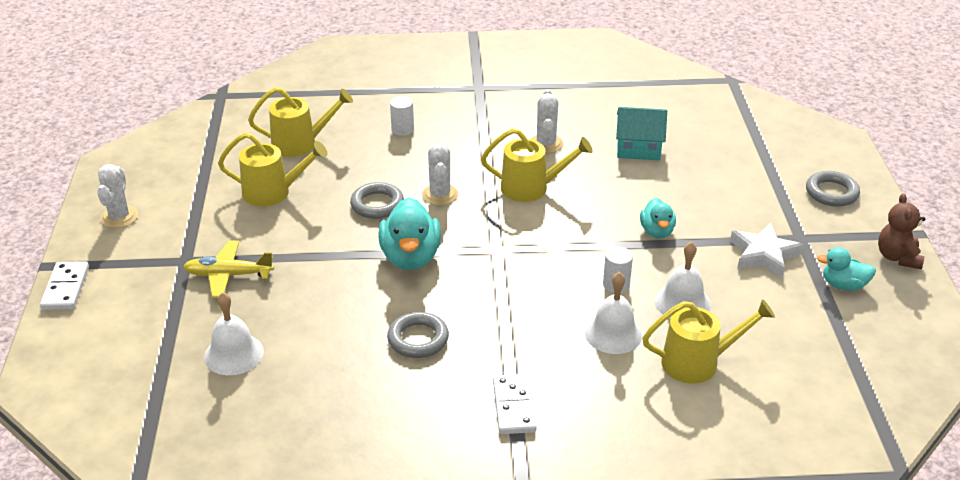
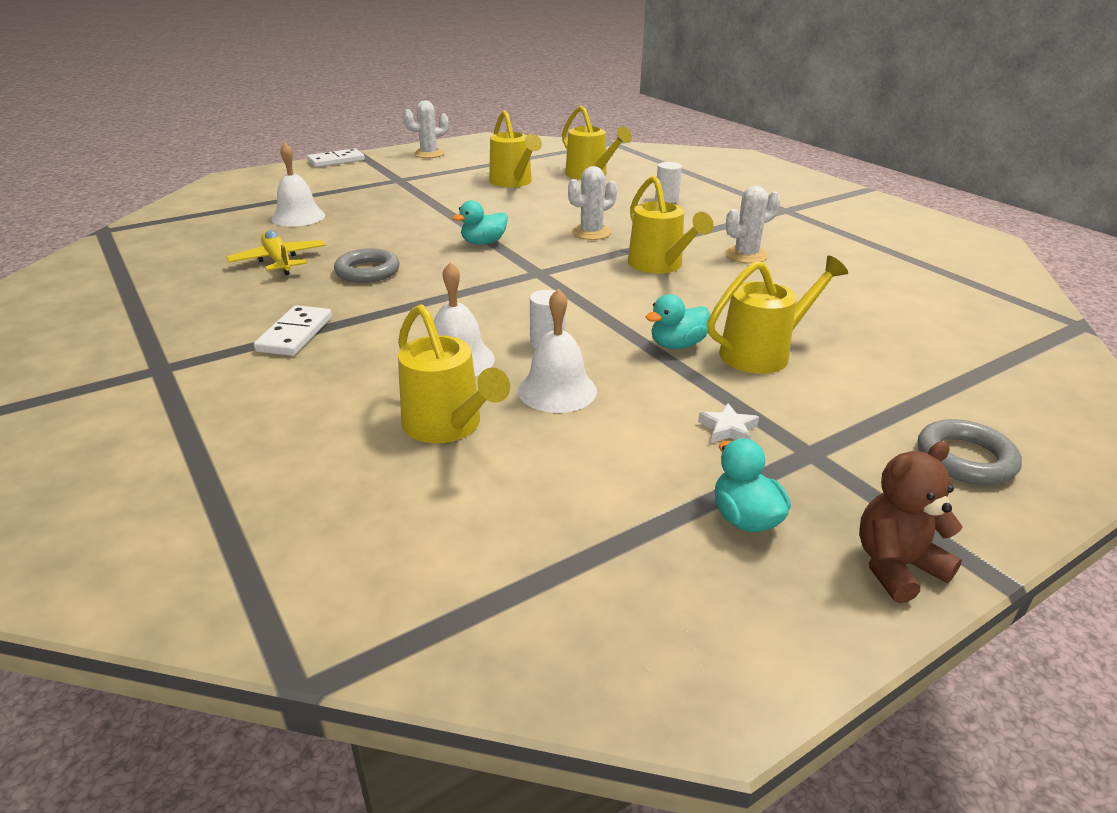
camera: 60 degrees right, 5 degrees down
yellow plane [183,241,274,298] -> yellow plane moved to [226,230,325,275]
grey ring [350,182,404,219] -> none
turquoise duck [378,197,441,270] -> turquoise duck [452,200,508,245], size x0.58
white domino [493,374,537,434] -> white domino turned 45 degrees counterclockwise [254,305,332,356]
turquoise house [616,107,667,160] -> none
white star [730,223,803,278] -> white star [698,403,759,443], size x0.52
none -> yellow watering can [707,256,848,374]

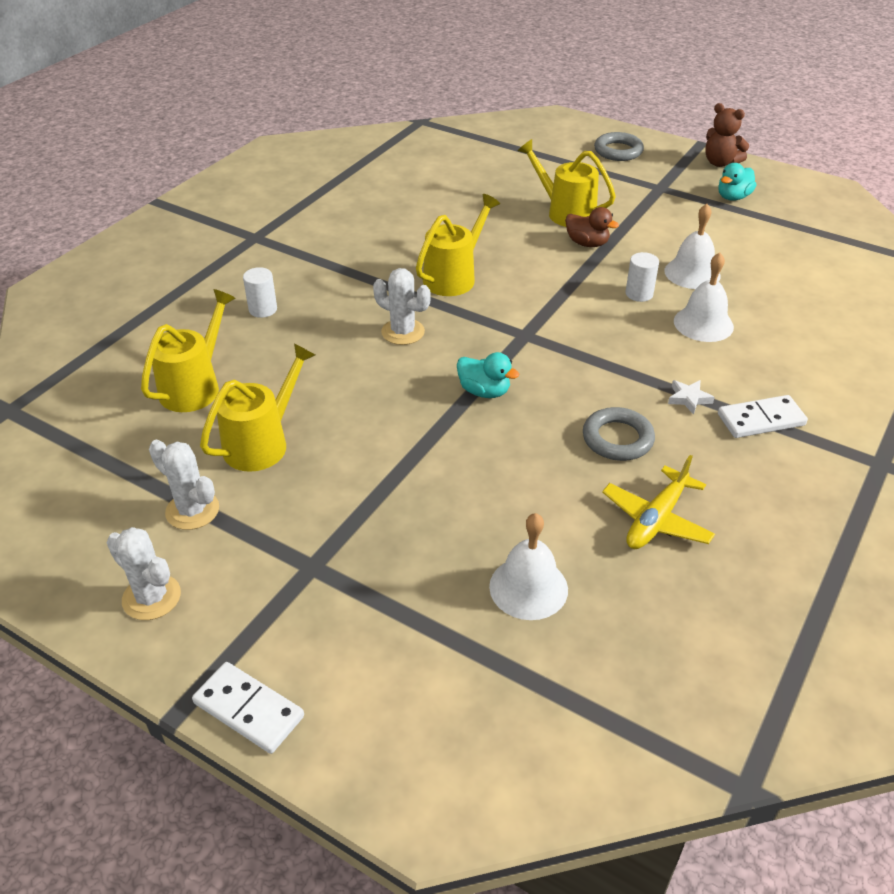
camera: 115 degrees left, 10 degrees up
yellow watering can [398,304,510,443] -> none
turquoise duck [646,294,710,349] -> brown duck [565,207,619,247]
white star [698,403,759,443] -> white star moved to [668,380,715,415]
white cactus [725,186,780,264] -> white cactus moved to [149,439,219,530]

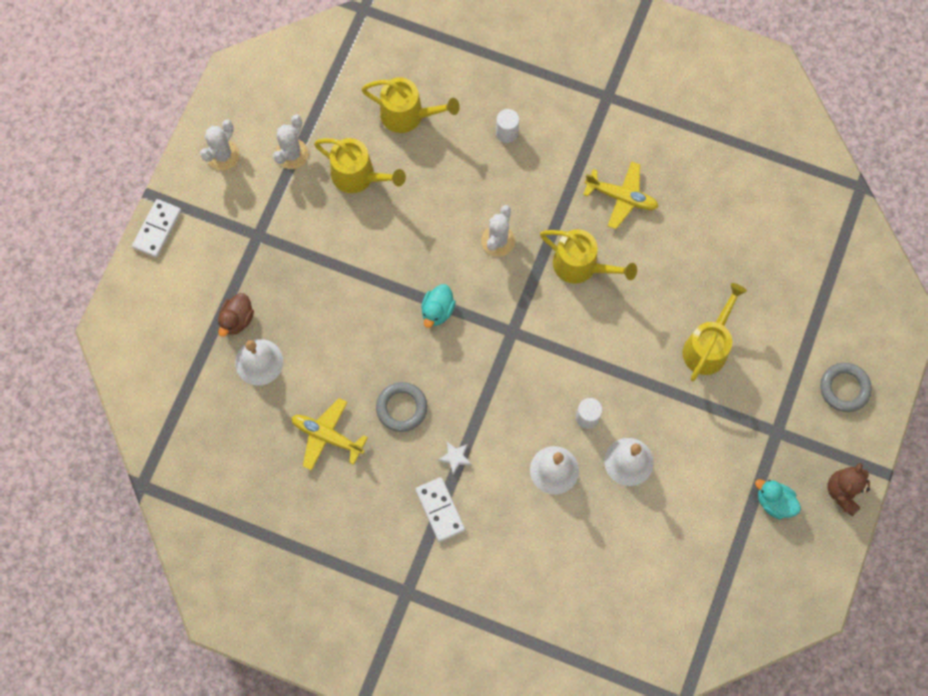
camera: 80 degrees right, 30 degrees up
brown duck [565,207,619,247] -> brown duck moved to [218,293,254,337]
none -> yellow plane [583,162,659,229]

